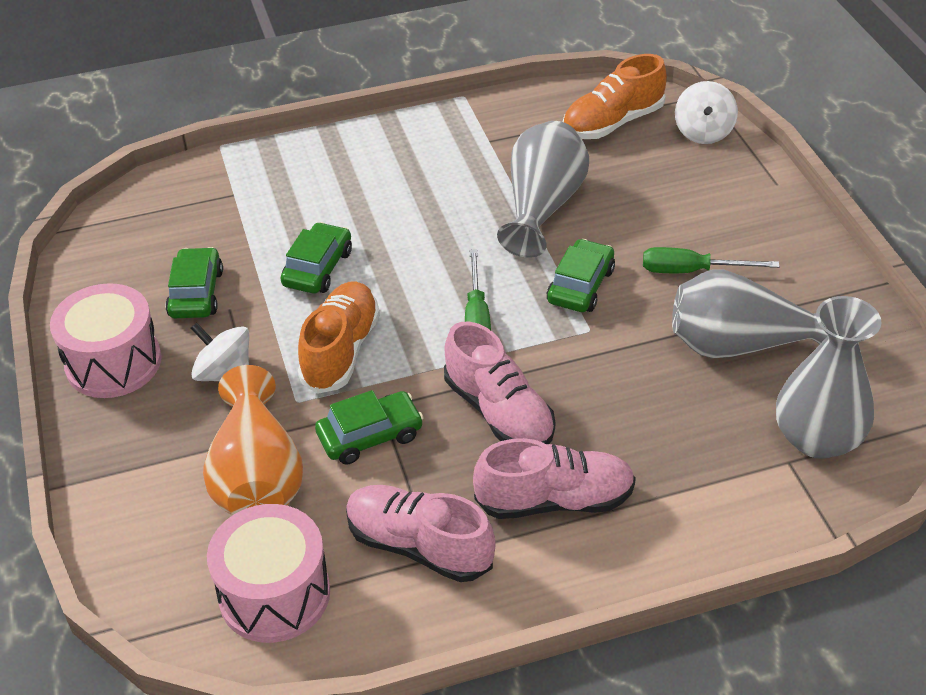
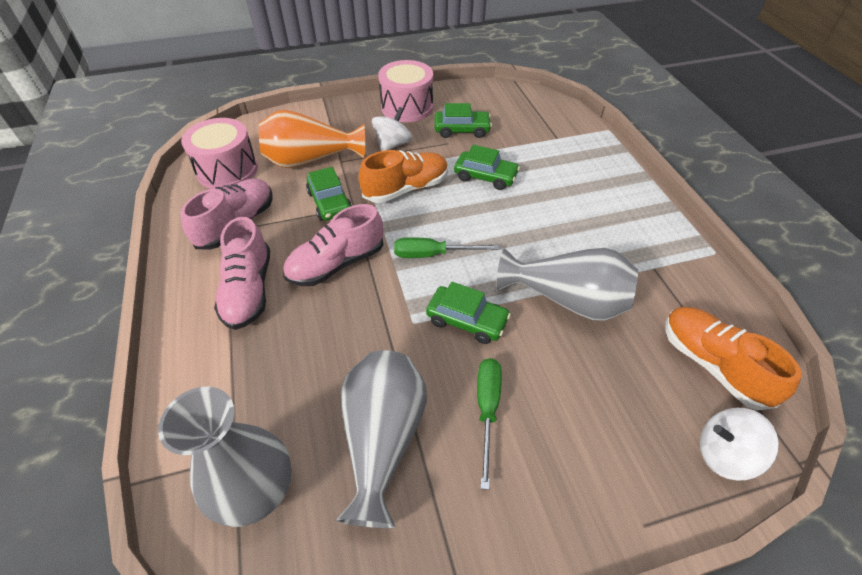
camera: 90 degrees right, 5 degrees up
orange shoe [298,281,380,394] -> orange shoe turned 45 degrees counterclockwise [359,150,448,203]

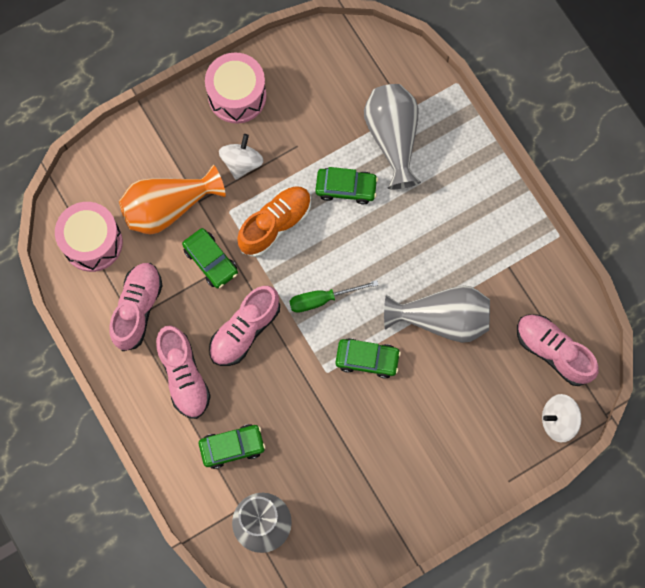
camera: 15 degrees left, 25 degrees up
grey vase [336,350,427,528] -> grey vase moved to [364,84,421,189]
green car [435,103,492,138] -> green car moved to [199,424,266,469]
green screwdriver [477,358,502,490] -> none
orange shoe [665,307,802,410] -> pink shoe [517,314,599,386]

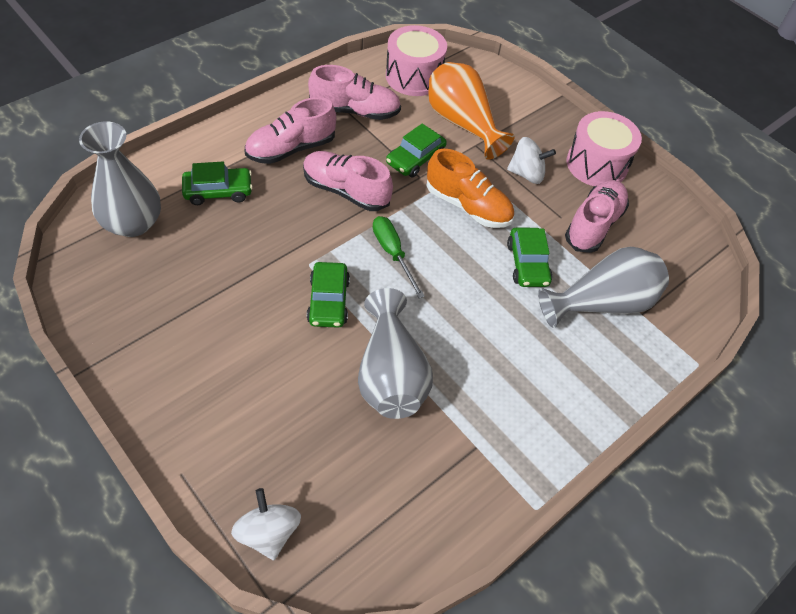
camera: 75 degrees right, 20 degrees down
green car [199,424,266,469] -> green car turned 75 degrees counterclockwise [182,162,253,205]
pink shoe [517,314,599,386] -> pink shoe moved to [565,180,629,253]

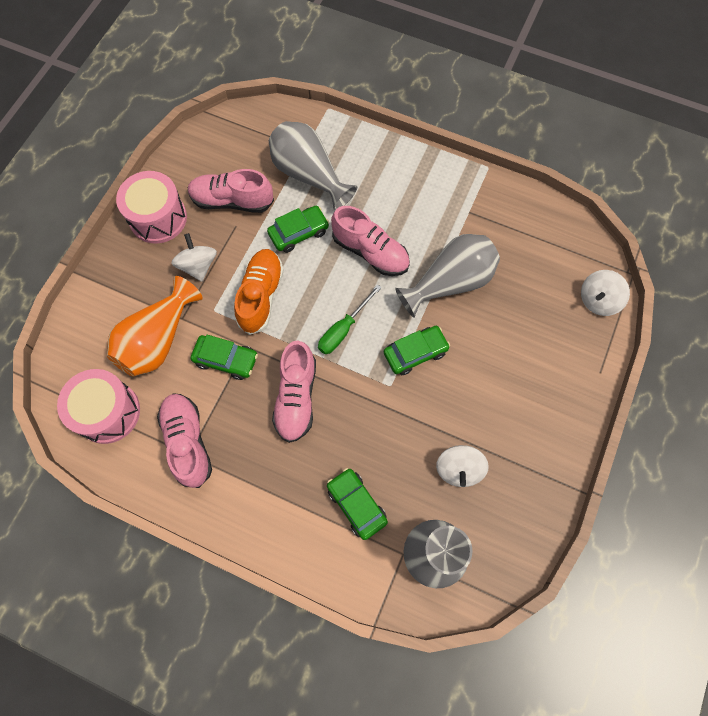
camera: 110 degrees left, 15 degrees up
pink shoe [245,97,336,164] -> pink shoe moved to [331,206,410,276]
none -> white spinning top [436,445,489,487]

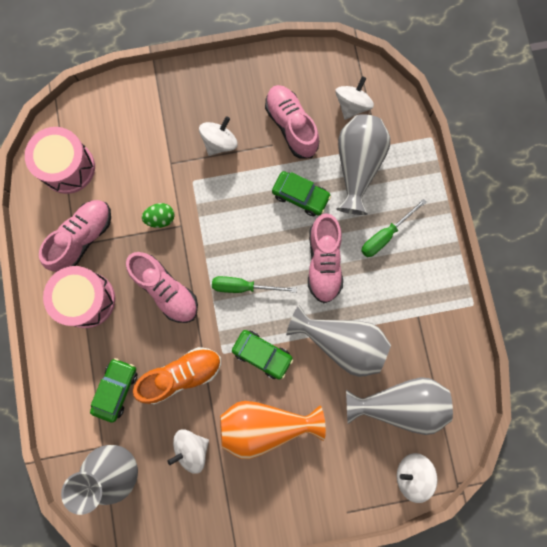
camera: 55 degrees right, 10 degrees up
orange vase [107,276,203,376] -> orange vase moved to [220,401,326,459]
pink drum [116,171,187,244] -> pink drum moved to [43,266,115,328]
green car [191,335,258,380] -> green egg [142,203,174,228]
orange shoe [234,249,284,335] -> orange shoe moved to [133,347,221,404]
pink shoe [272,341,316,443] -> pink shoe turned 105 degrees counterclockwise [126,252,198,323]
none -> white spinning top [335,76,374,120]
none -> grey vase [346,377,453,435]
none -> green screwdriver [361,199,426,257]

